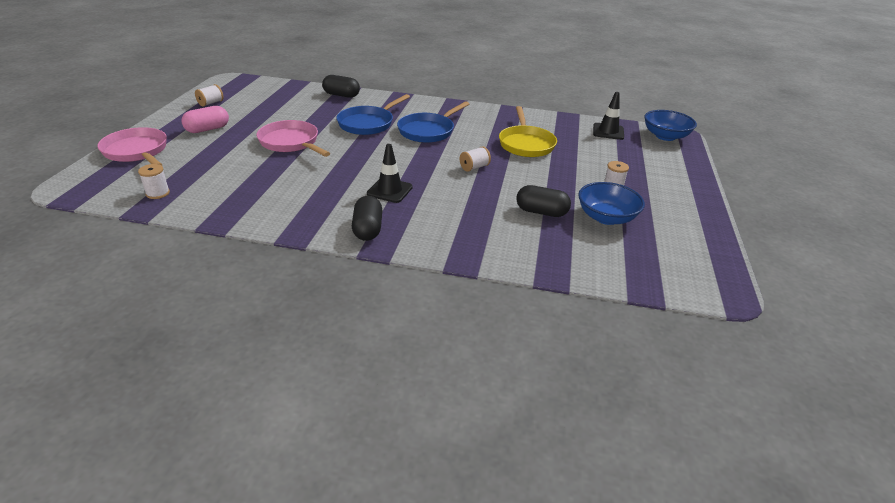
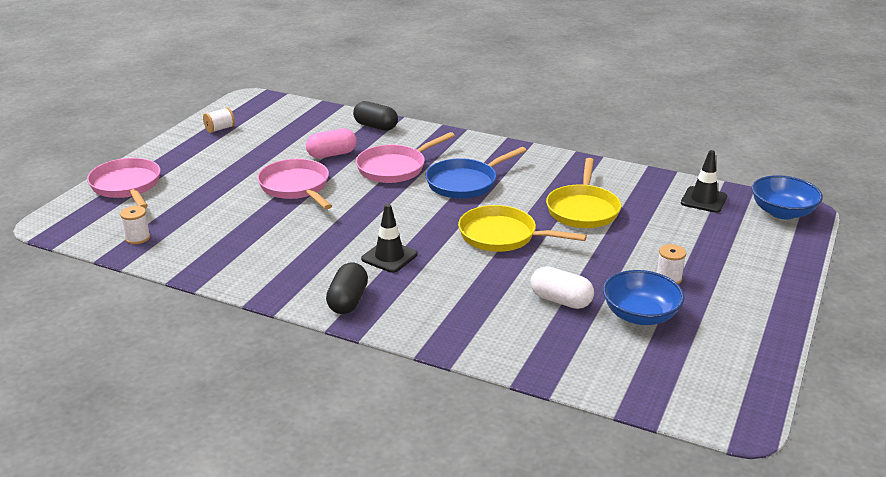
camera: 15 degrees right, 5 degrees down
pink capsule [181,106,229,133] -> pink capsule moved to [306,128,357,158]
blue pan [336,94,410,135] -> pink pan [356,132,455,183]
white spool [460,146,491,172] -> yellow pan [458,205,587,252]
black capsule [516,185,571,217] -> white capsule [530,266,594,309]

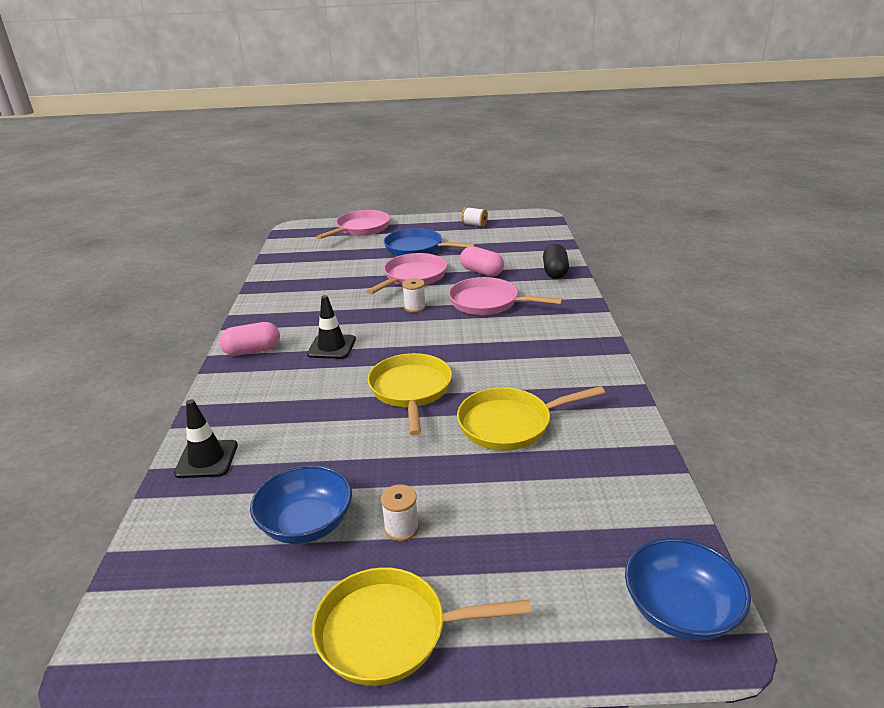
camera: 65 degrees right, 0 degrees up
white spool [120,206,150,244] -> white spool moved to [402,278,426,312]
black capsule [326,262,368,314] -> pink capsule [219,322,280,356]
blue pan [426,147,527,199] -> blue pan moved to [384,228,476,256]
white capsule [530,266,594,309] -> none
black traffic cone [681,150,727,213] -> black traffic cone moved to [174,399,238,478]
none -> yellow pan [312,567,532,686]

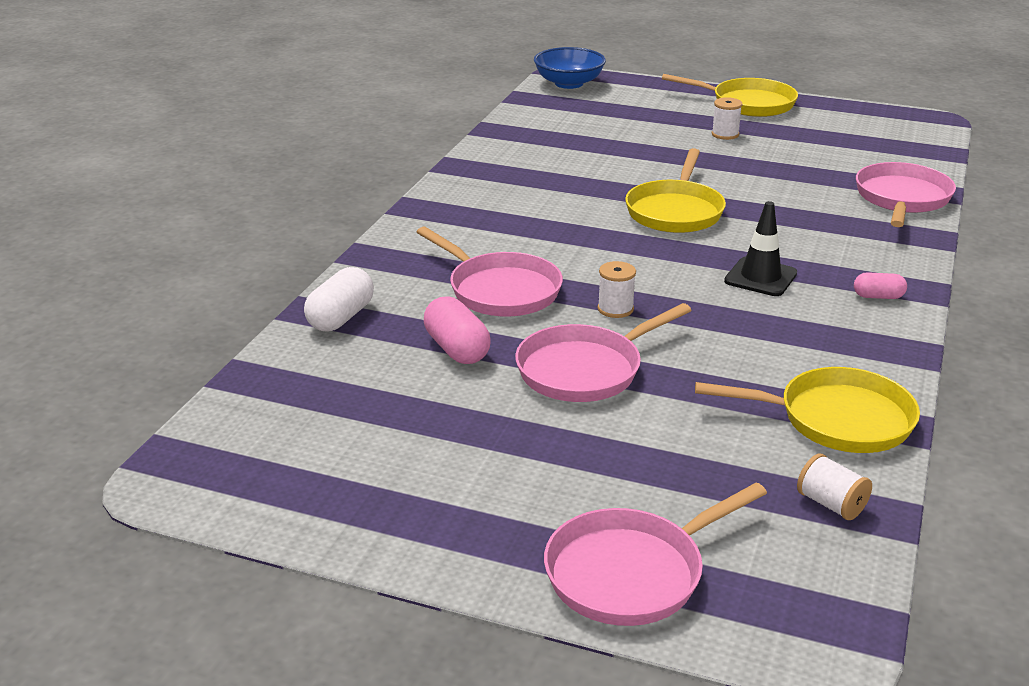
camera: 160 degrees left, 0 degrees up
black traffic cone [174,399,238,478] -> pink pan [856,162,956,227]
pink capsule [219,322,280,356] -> pink capsule [854,272,907,299], size x0.60
blue bowl [250,465,352,544] -> none
blue pan [384,228,476,256] -> none
yellow pan [457,386,605,451] -> yellow pan moved to [695,367,920,453]
white spool [461,207,488,227] -> white spool moved to [797,453,872,520]
black capsule [543,244,569,279] -> white capsule [304,267,374,331]

